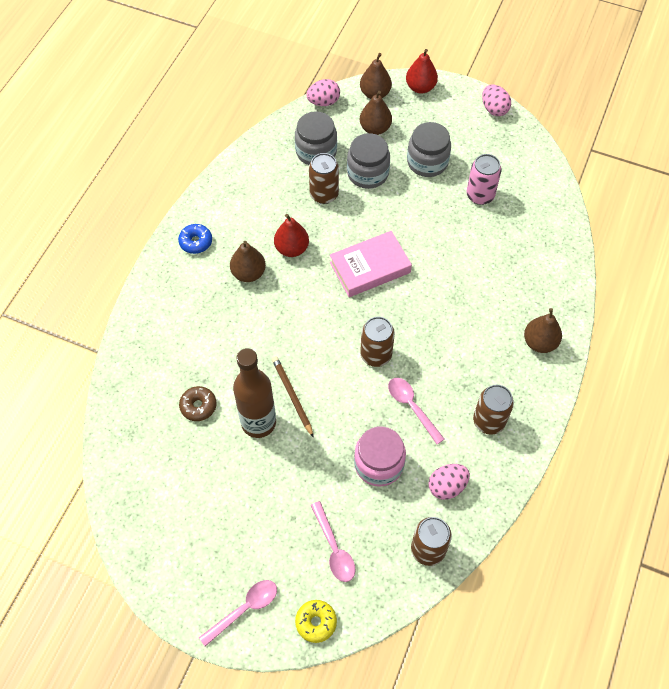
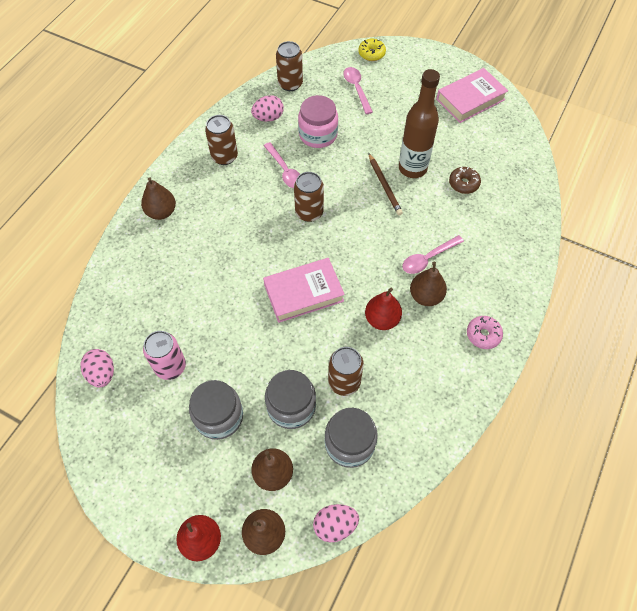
camera: 175 degrees left, 0 degrees up
blue donut [178,224,212,254] -> pink donut [467,316,503,349]
pink spoon [199,580,277,646] -> pink spoon moved to [402,235,464,274]
pink egg [482,85,511,116] -> pink egg moved to [80,349,114,388]
none -> pink book [436,68,508,123]

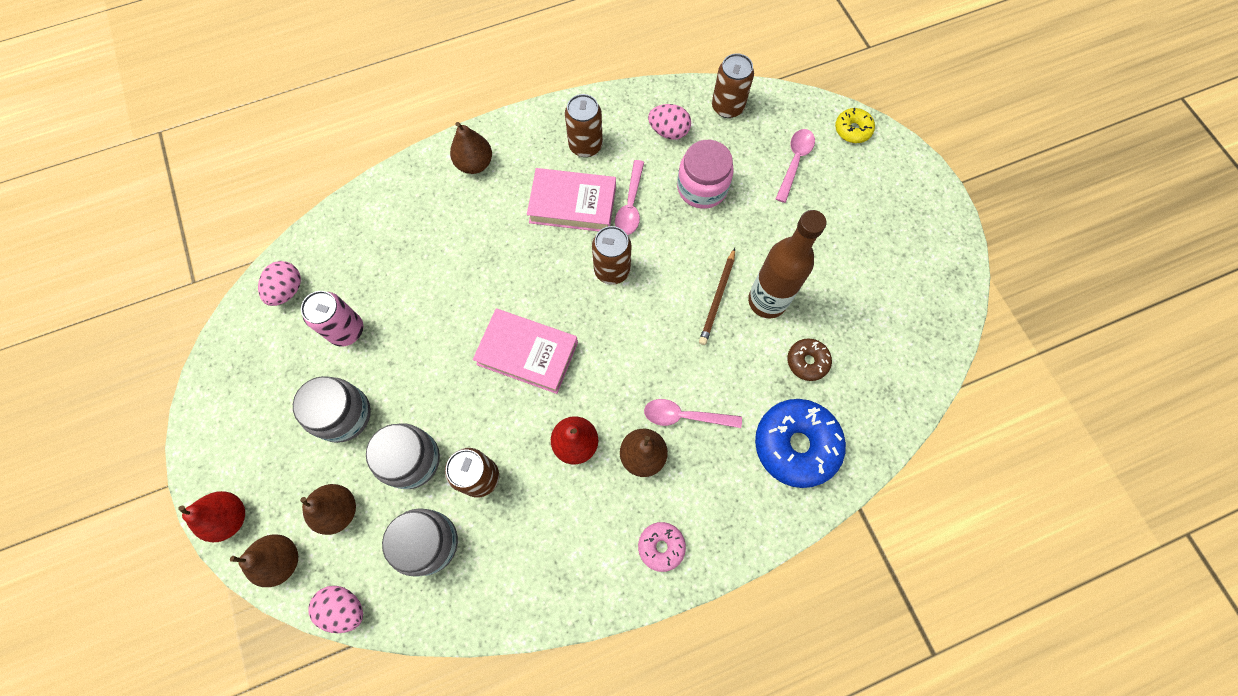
camera: 40 degrees right, 10 degrees up
pink book [436,68,508,123] -> pink book moved to [527,168,616,232]
none -> blue donut [755,399,846,488]

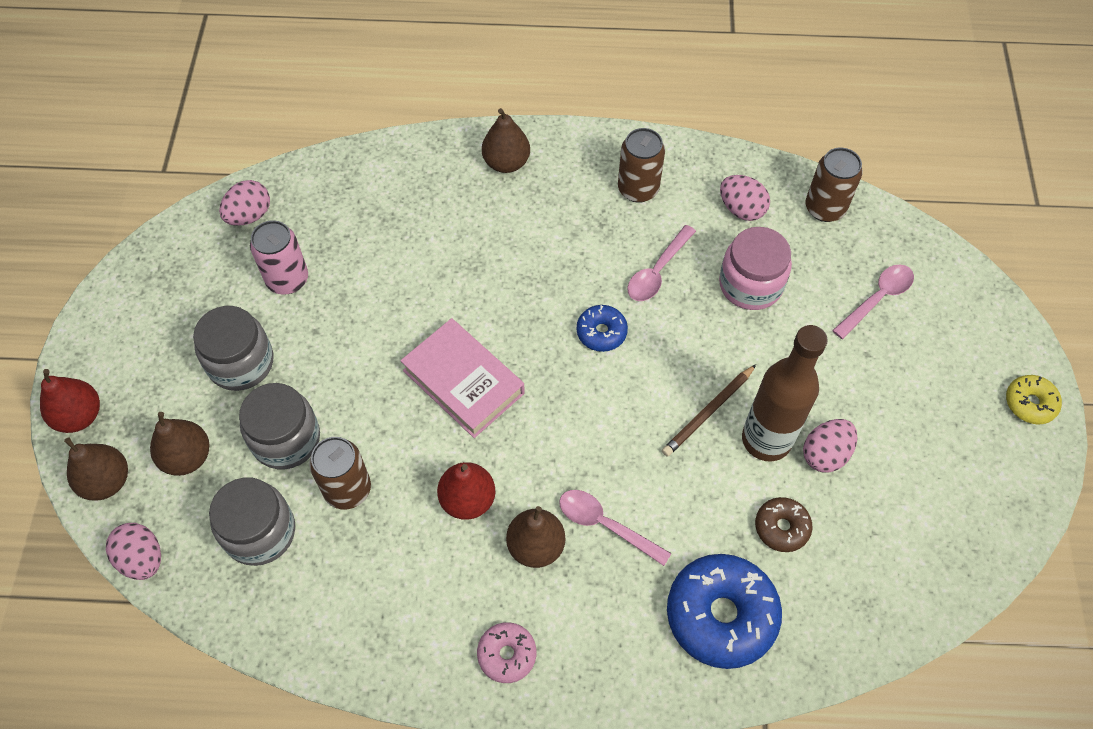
camera: 25 degrees right, 10 degrees down
pink book [527,168,616,232] -> none
brown can [592,226,632,285] -> blue donut [576,305,628,352]
yellow donut [835,108,875,143] -> yellow donut moved to [1006,375,1062,424]
none -> pink egg [803,419,858,473]

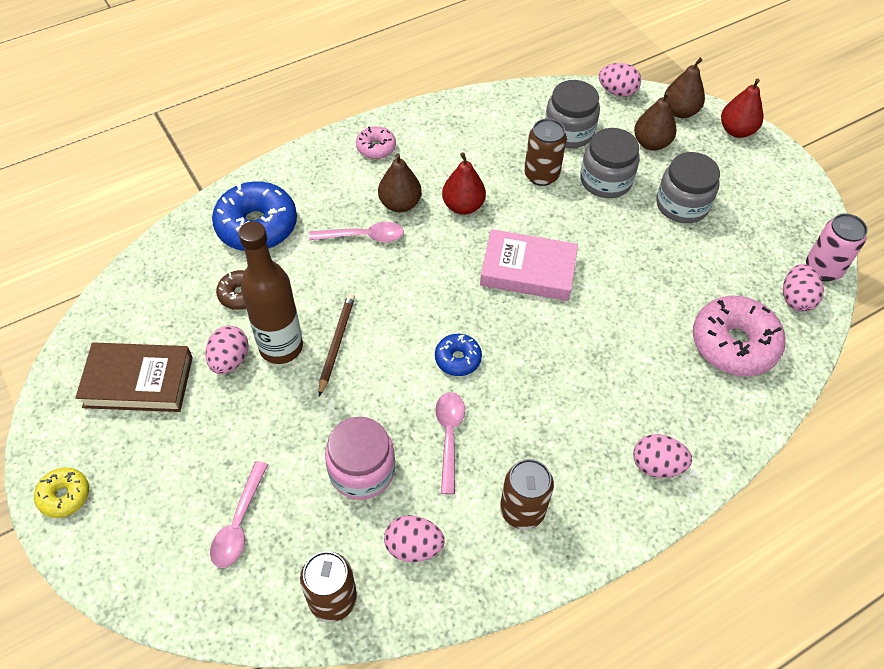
camera: 145 degrees right, 5 degrees down
pink can [250,220,308,294] -> pink can moved to [806,213,868,281]
brown pear [482,108,530,173] -> pink egg [633,434,692,478]
none -> brown book [75,343,193,412]
none -> pink donut [693,296,785,376]

